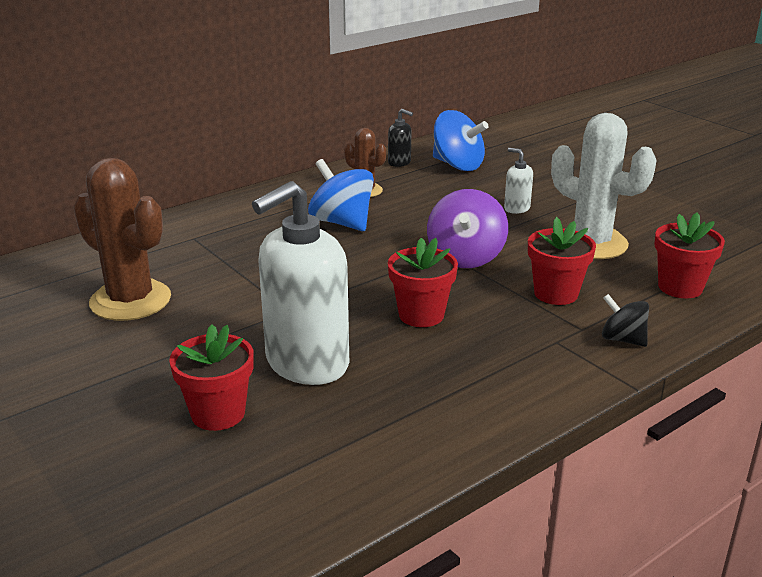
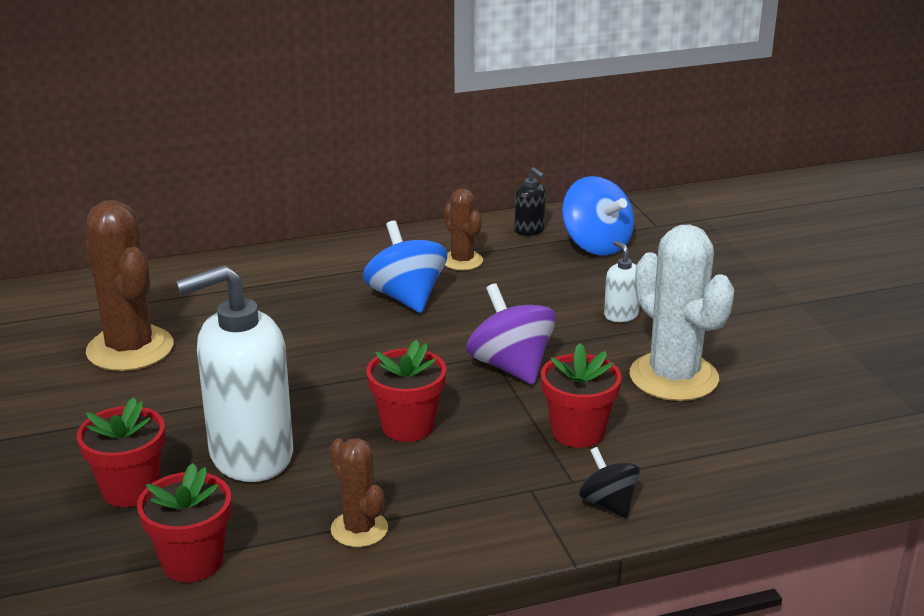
camera: 20 degrees right, 0 degrees up
purple spinning top [427,189,508,268] -> purple spinning top turned 120 degrees clockwise [466,283,556,385]
red flower pot [655,212,725,298] -> red flower pot moved to [137,463,231,582]
none -> brown cactus [330,438,388,547]

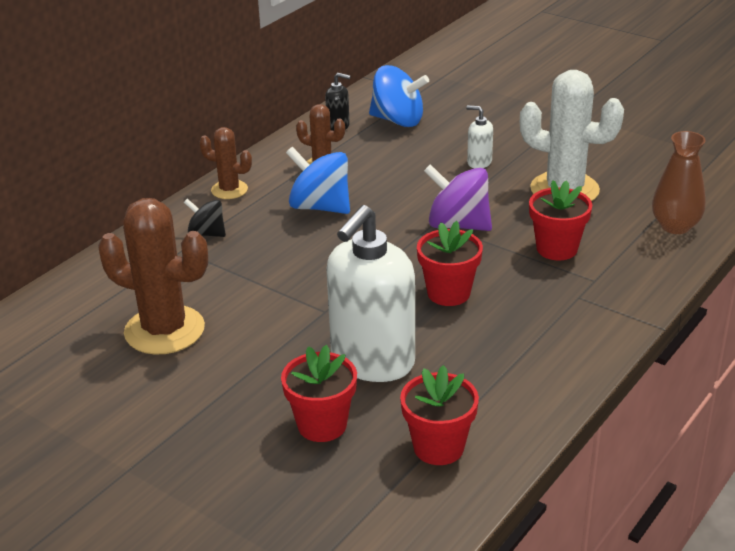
camera: 35 degrees left, 5 degrees up
brown cactus [330,438,388,547] -> brown cactus moved to [199,127,252,199]
black spinning top [579,447,640,518] -> black spinning top moved to [184,198,226,237]
none -> brown vase [652,131,706,234]

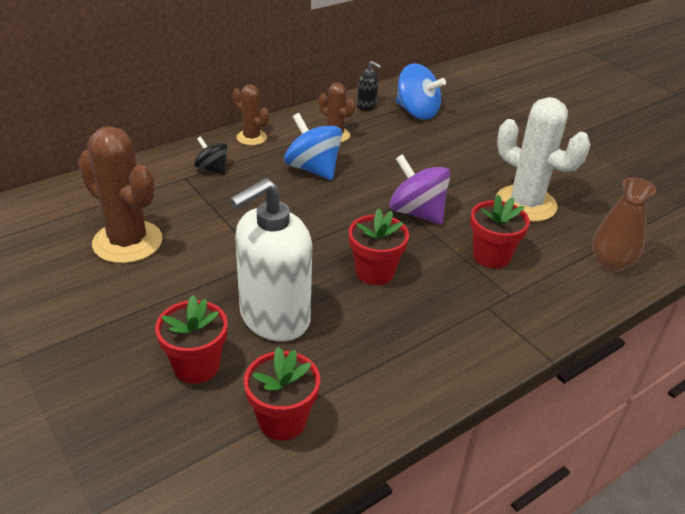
camera: 15 degrees right, 5 degrees up
white soap dispenser [466,105,493,169] -> none

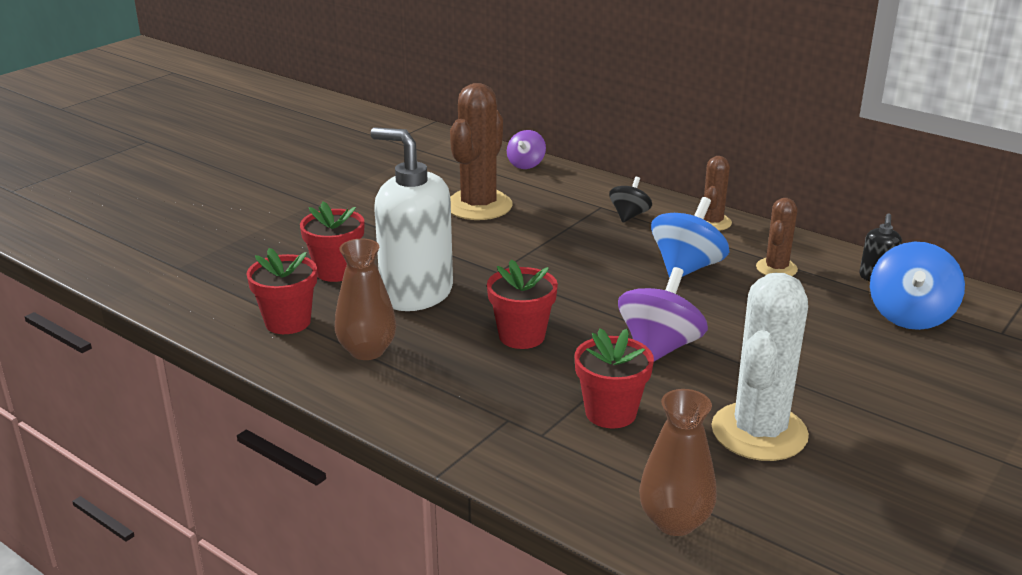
camera: 75 degrees right, 10 degrees down
none -> brown vase [335,239,396,360]
none -> purple spinning top [507,130,546,169]

